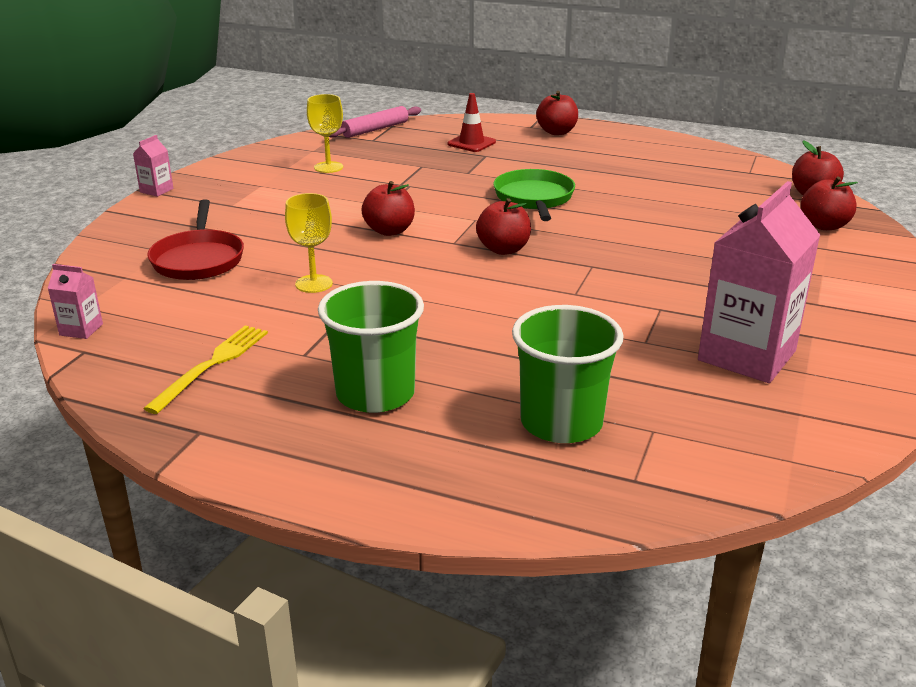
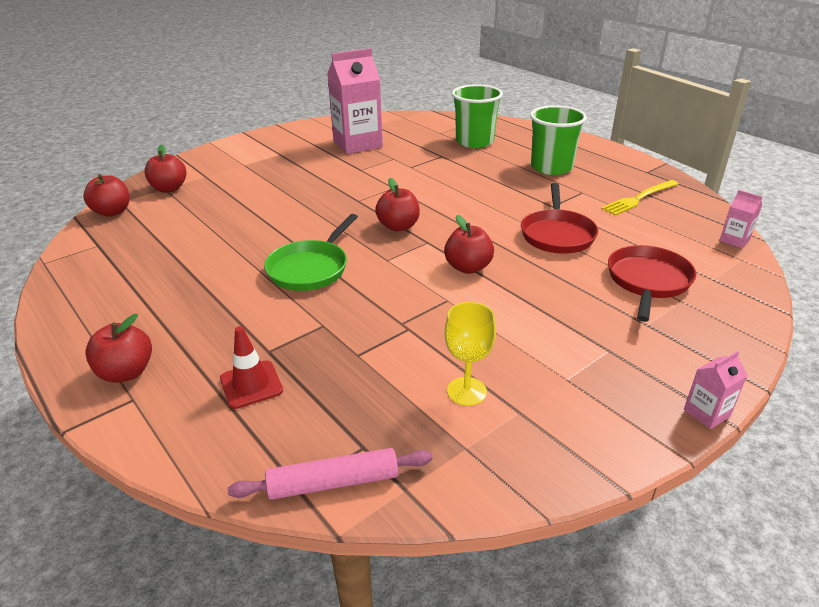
camera: 150 degrees left, 5 degrees up
yellow goblet [285,193,333,293] -> red pan [521,183,598,253]

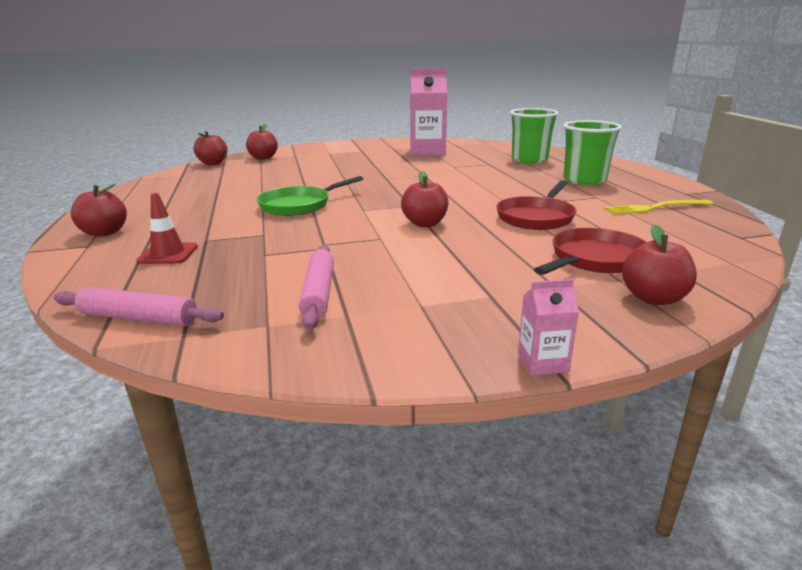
camera: 25 degrees right, 10 degrees down
red apple [375,178,420,232] -> red apple moved to [622,225,697,305]
yellow goblet [445,302,496,406] -> pink rolling pin [299,245,334,329]
pink carton [719,190,763,248] -> none

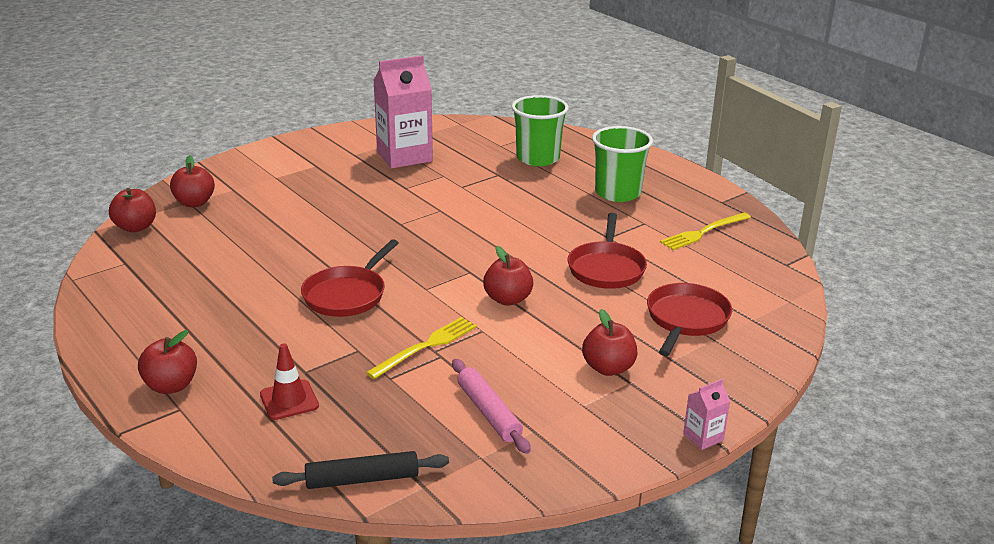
camera: 25 degrees left, 5 degrees up
pink rolling pin [54,287,224,326] -> black rolling pin [272,451,449,489]
green pan [257,176,363,216] -> red pan [301,239,398,317]
red apple [622,225,697,305] -> red apple moved to [582,309,637,376]
none -> yellow fork [366,317,477,379]

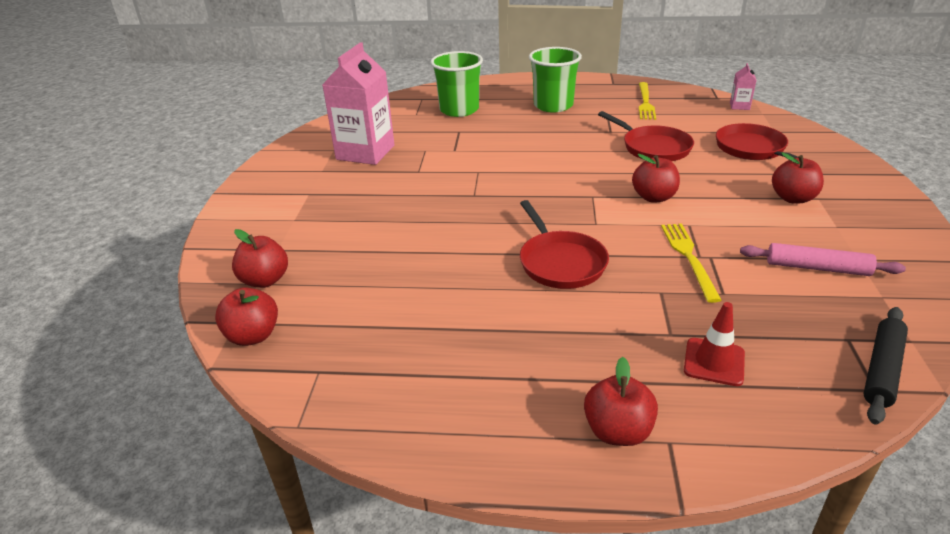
camera: 45 degrees left, 5 degrees up
pink carton [683,379,730,450] -> pink carton moved to [730,63,757,110]

